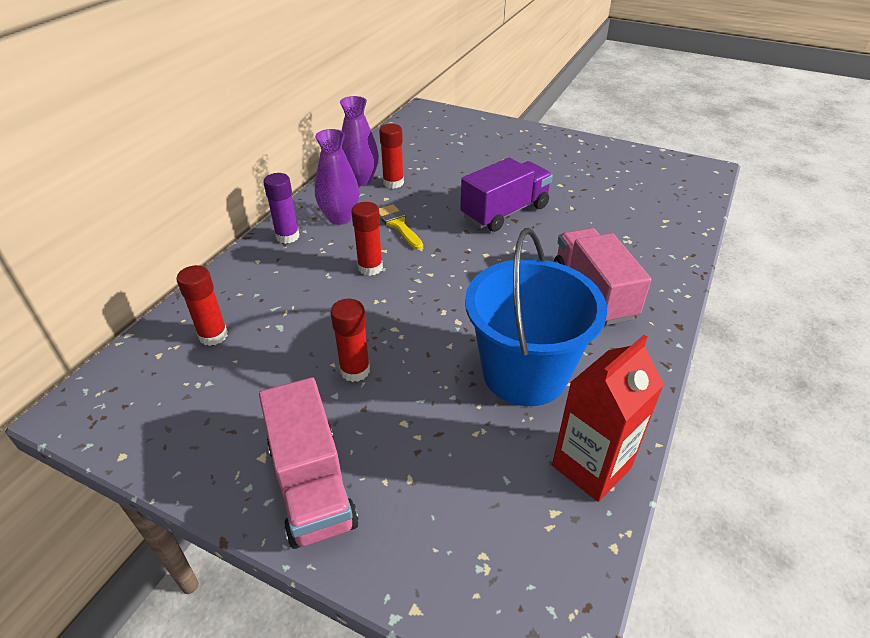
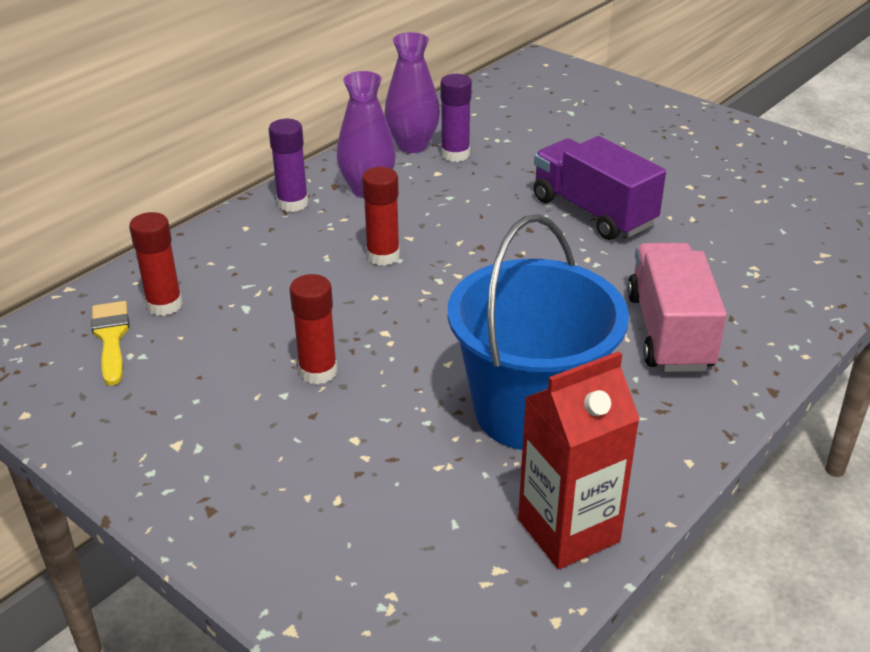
camera: 15 degrees right, 5 degrees down
pink truck [259,377,359,549] -> none
red glue stick [379,124,404,189] -> purple glue stick [440,74,472,162]
yellow brush [379,204,423,250] -> yellow brush moved to [91,301,129,386]
purple truck [460,158,553,232] -> purple truck turned 105 degrees counterclockwise [534,136,666,240]

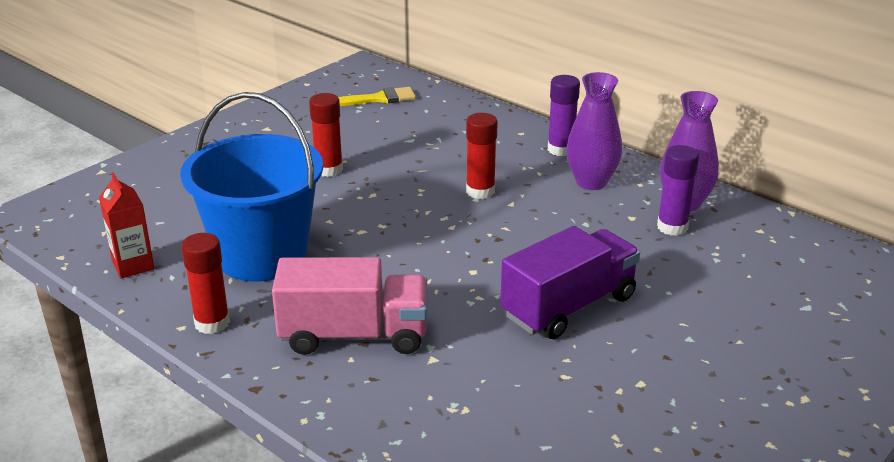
camera: 90 degrees right, 5 degrees down
red glue stick [129,212,183,316] -> red glue stick moved to [181,233,230,334]
red carton [518,351,640,569] -> red carton [99,172,154,278], size x0.64

